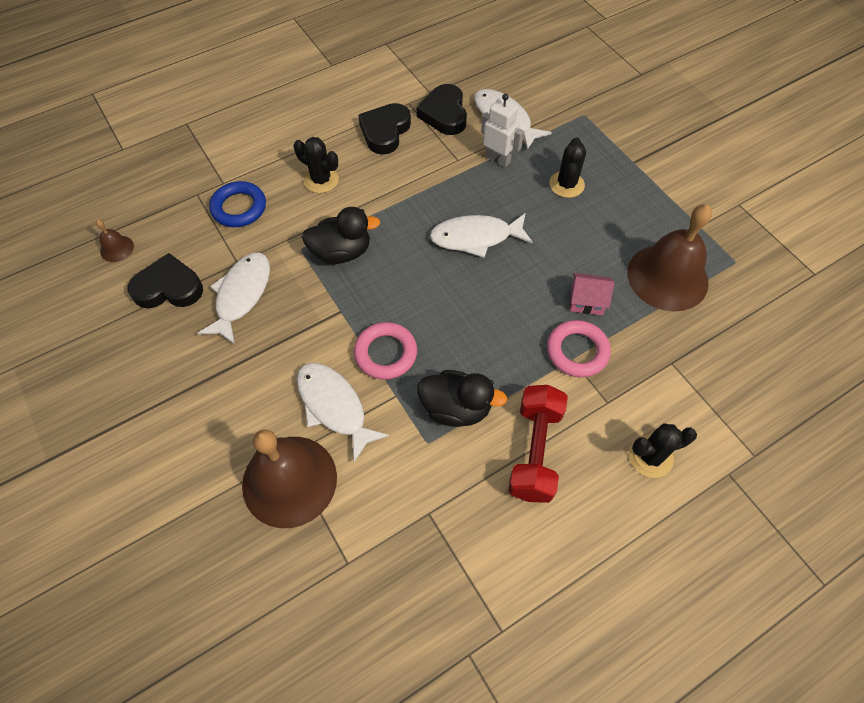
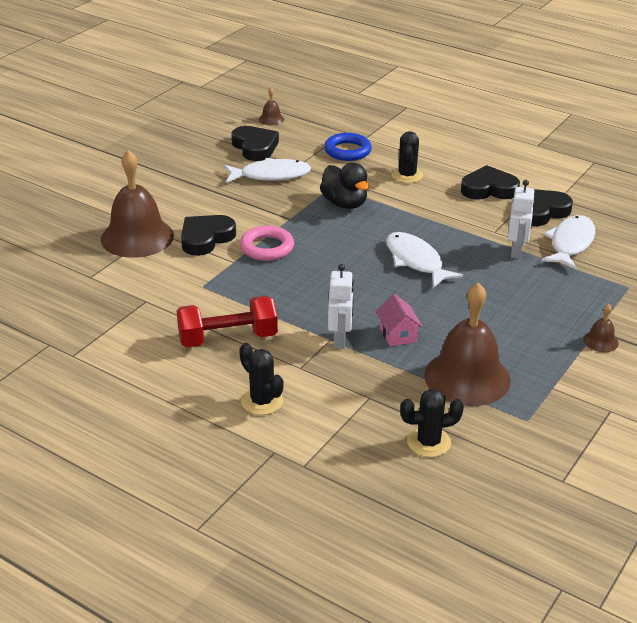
camera: 65 degrees right, 25 degrees down
white fish [297,363,389,462] -> black heart [181,215,236,256]
black duck [417,370,507,427] -> none
pink ring [547,320,611,377] -> white robot [328,264,354,349]
black cactus [549,137,586,198] -> black cactus moved to [400,389,464,457]
none -> brown bell [583,304,619,352]

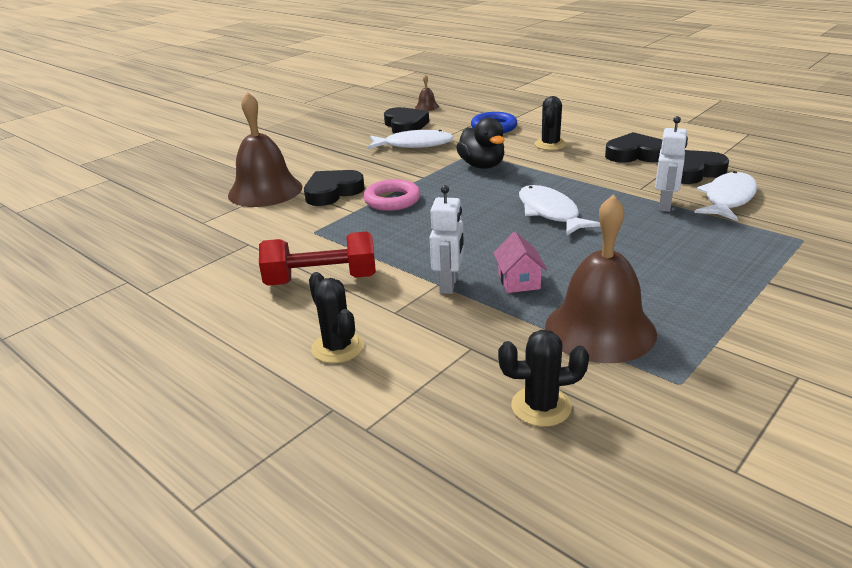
camera: 10 degrees right, 5 degrees down
brown bell [583,304,619,352] -> none

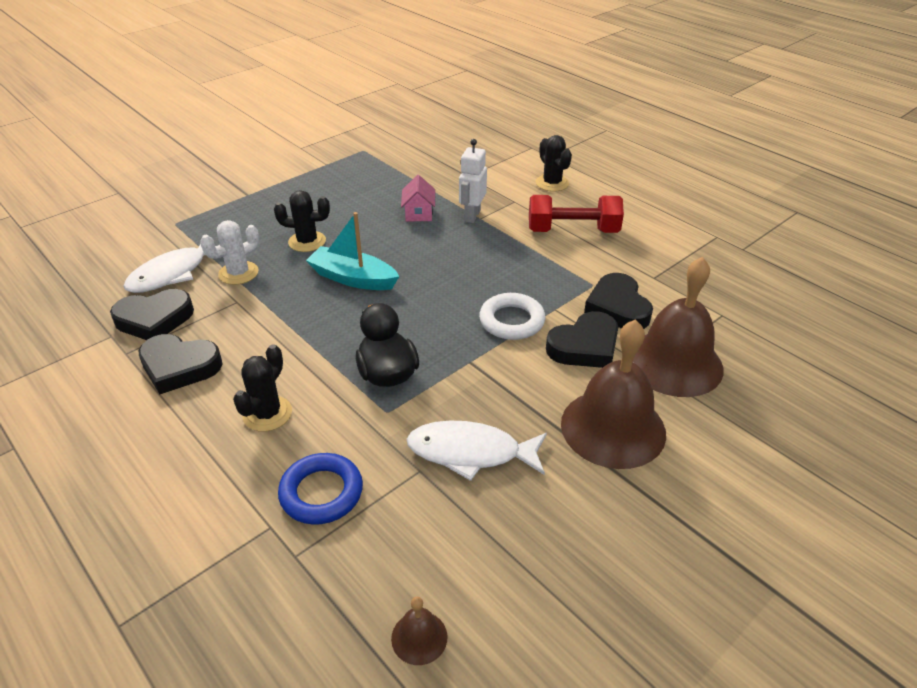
camera: 175 degrees left, 10 degrees up
pink ring [363,179,421,211] -> white ring [479,293,545,340]
black heart [384,107,429,134] -> black heart moved to [584,273,653,329]
black cactus [498,330,589,427] -> black cactus moved to [274,190,330,252]
white fish [519,185,600,236] -> turquoise boat [306,212,399,290]
brown bell [545,194,657,363] -> brown bell moved to [561,319,666,469]
white robot [655,116,688,212] -> white cactus [200,220,259,285]

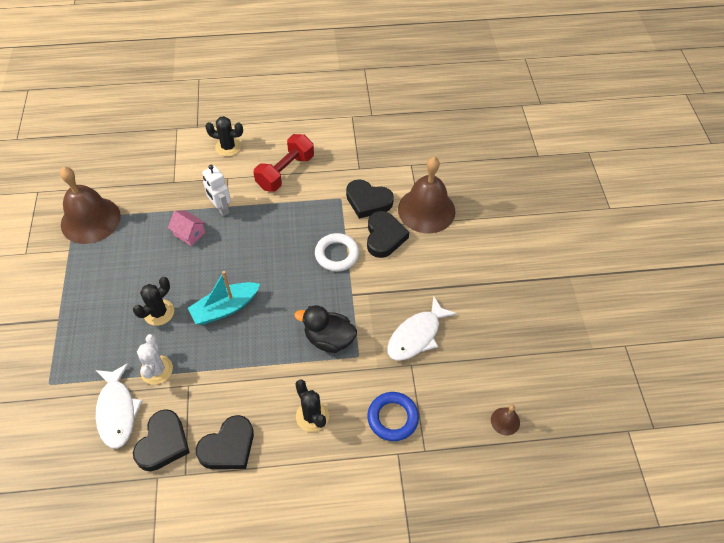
camera: 55 degrees left, 15 degrees up
brown bell [561,319,666,469] -> brown bell moved to [60,167,121,244]

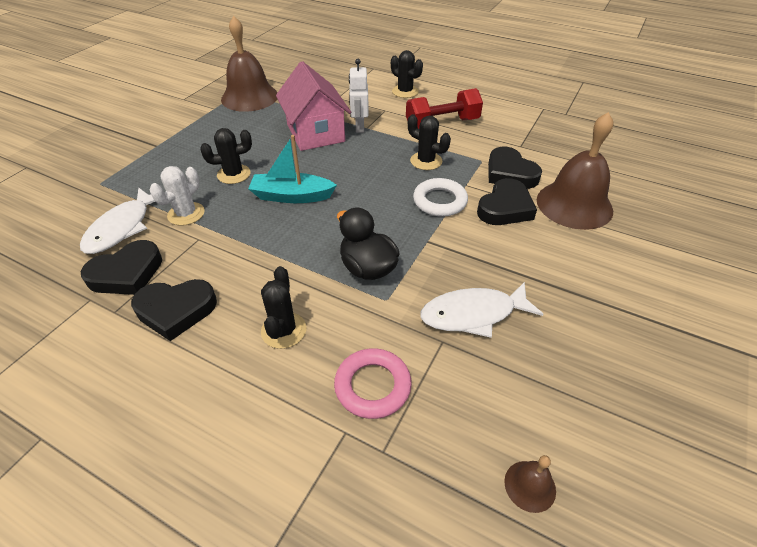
camera: 35 degrees right, 10 degrees down
pink house [168,211,206,246] -> pink house [276,61,351,151], size x2.09
blue ring [367,392,419,441] -> pink ring [334,348,412,419]
none -> black cactus [408,114,451,170]

